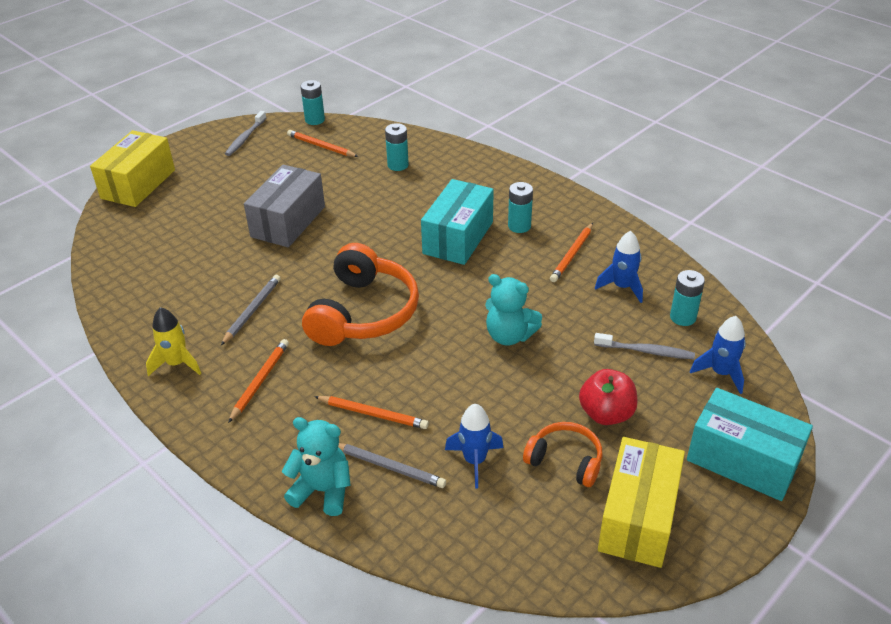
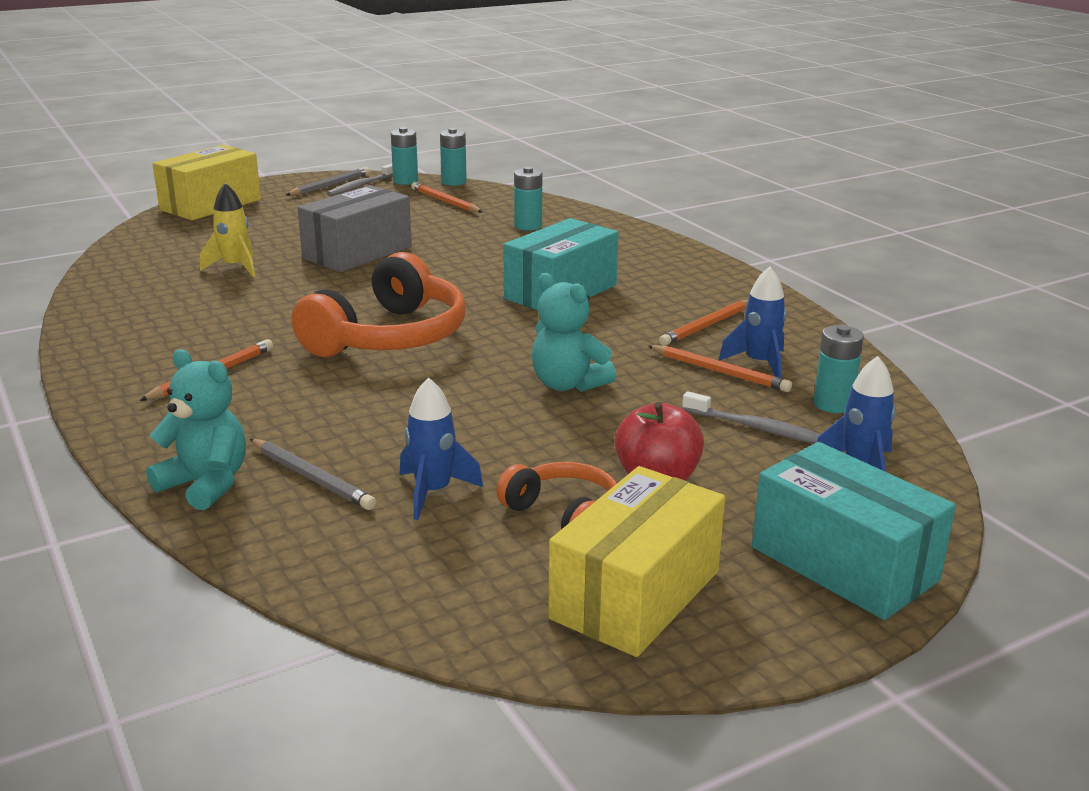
camera: 15 degrees right, 15 degrees down
yellow rocket [146,307,201,376] -> yellow rocket moved to [200,183,256,277]
grey pencil [221,275,281,345] -> grey pencil moved to [286,167,370,196]
orange pencil [314,396,429,429] -> orange pencil moved to [648,345,792,392]
turquoise battery [508,182,533,233] -> turquoise battery moved to [391,127,418,185]

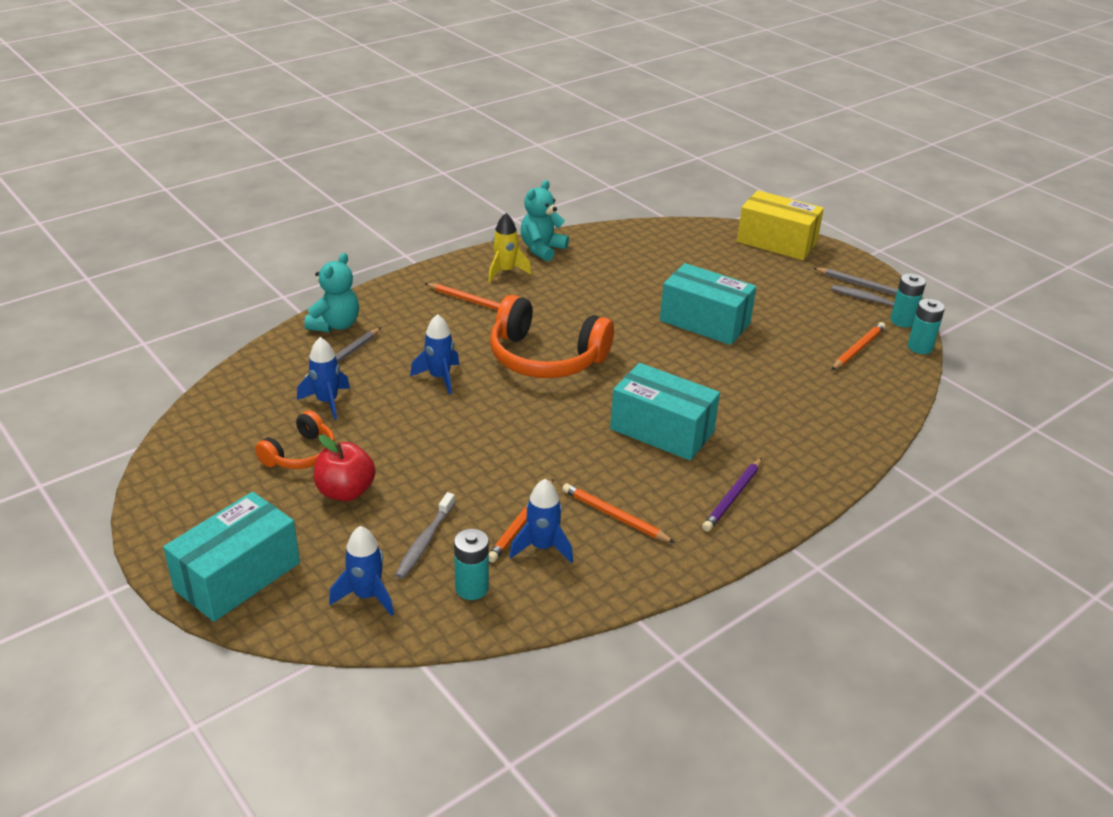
camera: 80 degrees right, 10 degrees up
yellow rocket [200,183,256,277] -> yellow rocket moved to [488,213,531,282]
grey box [298,185,412,272] -> turquoise box [660,263,756,345]
turquoise battery [514,167,542,231] -> none
turquoise teddy bear [532,273,617,392] -> turquoise teddy bear moved to [520,180,569,261]
yellow box [548,466,725,657] -> none
none -> blue rocket [410,314,459,395]
none -> purple pencil [702,458,762,532]

